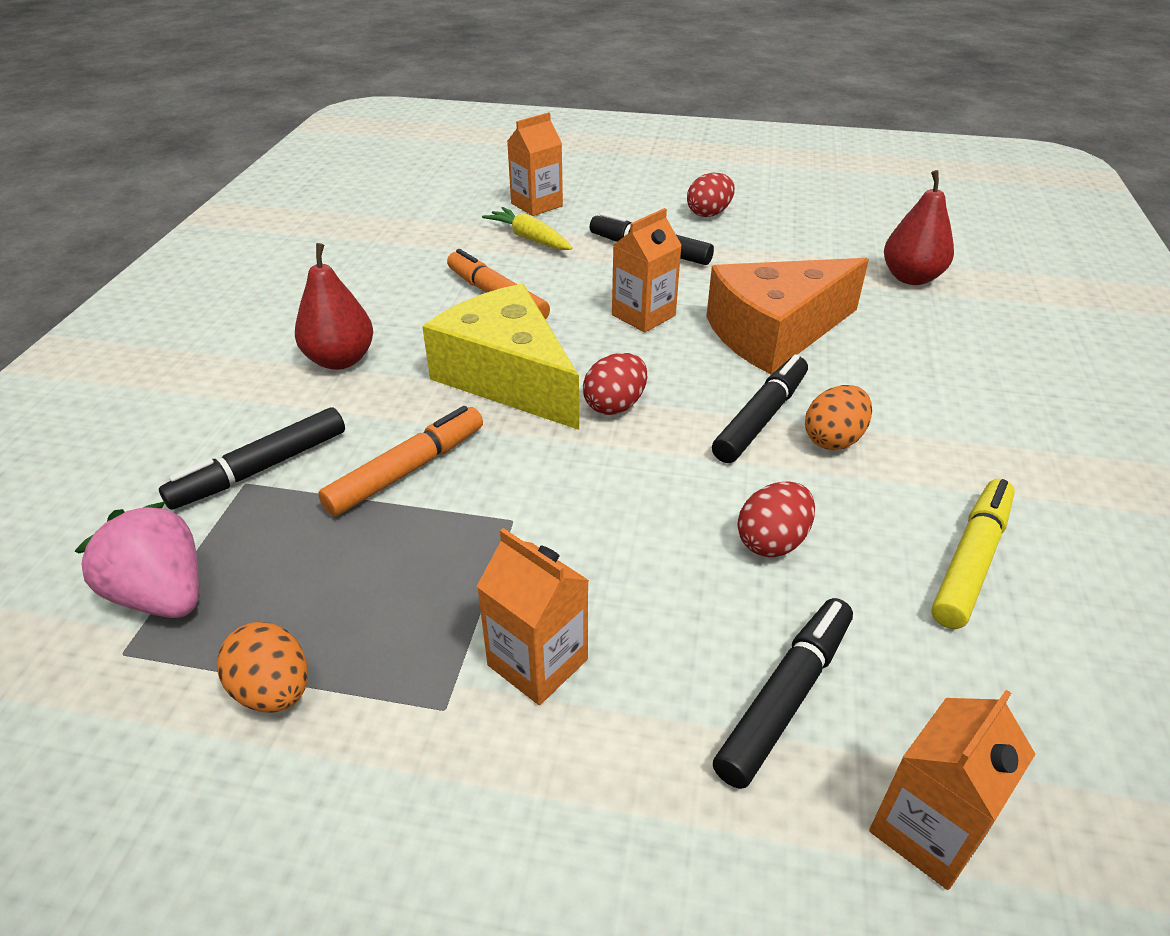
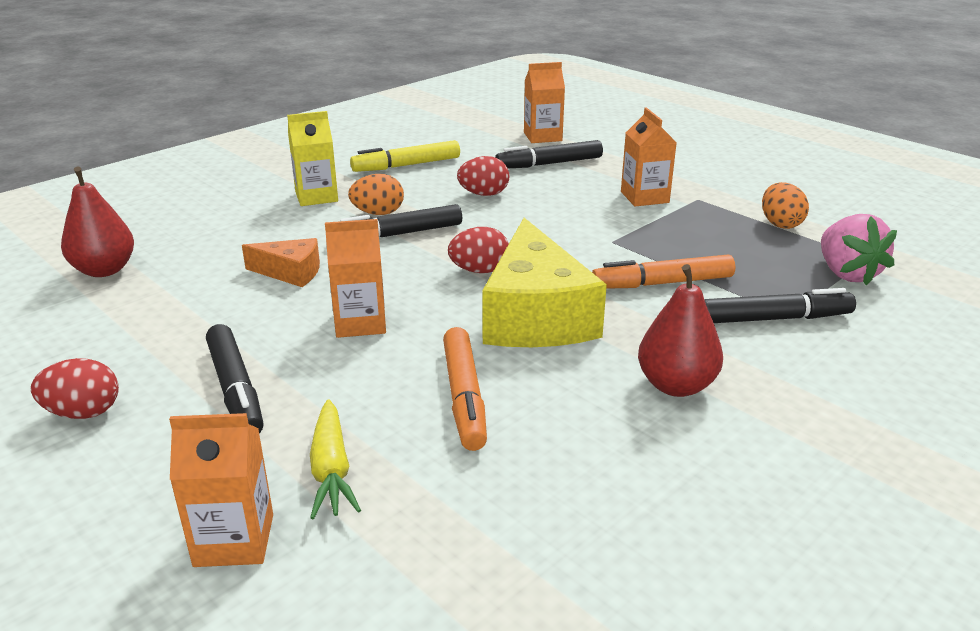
camera: 145 degrees left, 10 degrees down
orange cheese [706,258,869,374] -> orange cheese [242,238,320,287], size x0.50
none -> yellow carton [287,111,338,206]

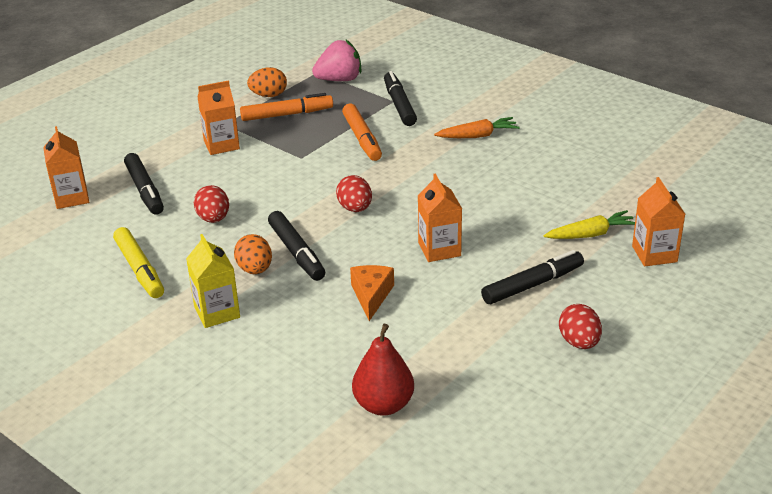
camera: 95 degrees left, 5 degrees up
orange marker [443,327,487,451] -> orange marker moved to [240,93,333,121]
yellow cheese [482,218,607,347] -> none
red pear [638,264,723,397] -> orange carrot [434,117,520,138]

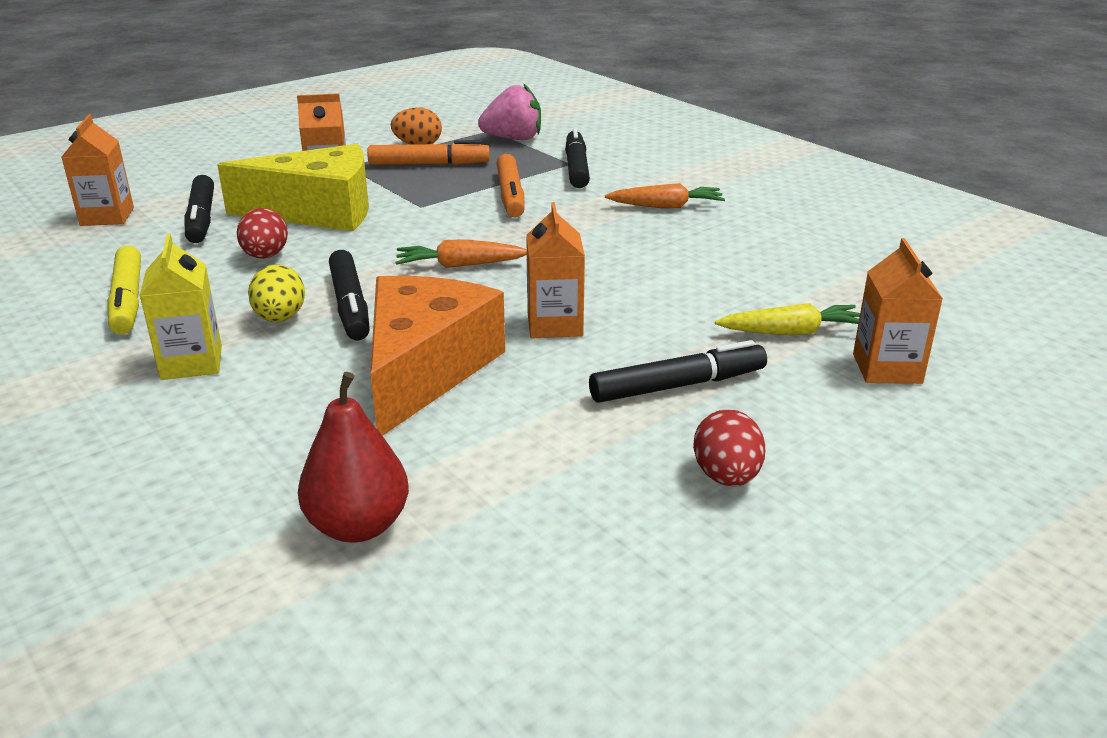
camera: 10 degrees right, 5 degrees down
orange egg [234,234,272,274] -> yellow egg [248,264,305,322]
red egg [336,175,372,212] -> orange carrot [396,239,527,268]
orange cheese [350,265,394,321] -> orange cheese [370,276,505,436], size x2.01
none -> yellow cheese [217,144,369,231]

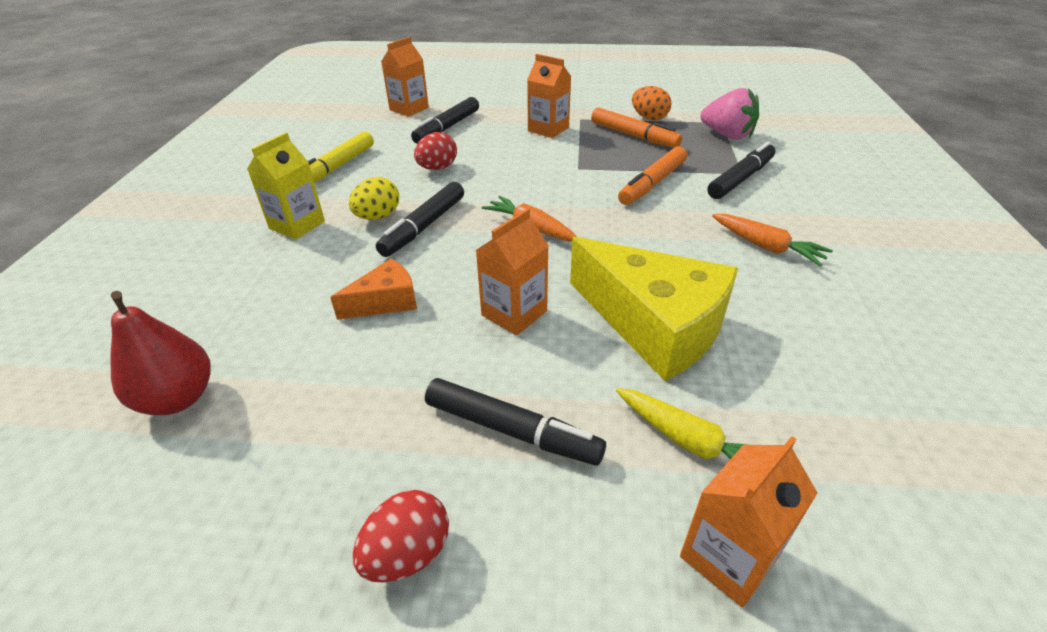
camera: 45 degrees right, 10 degrees up
yellow cheese [217,144,369,231] -> yellow cheese moved to [570,237,738,381]
orange cheese [370,276,505,436] -> orange cheese [330,258,417,320], size x0.50

